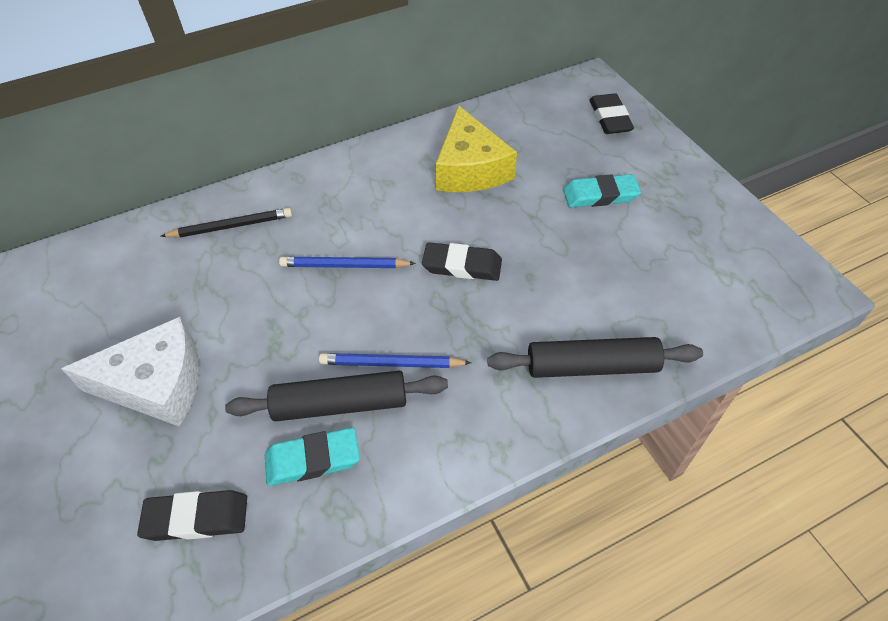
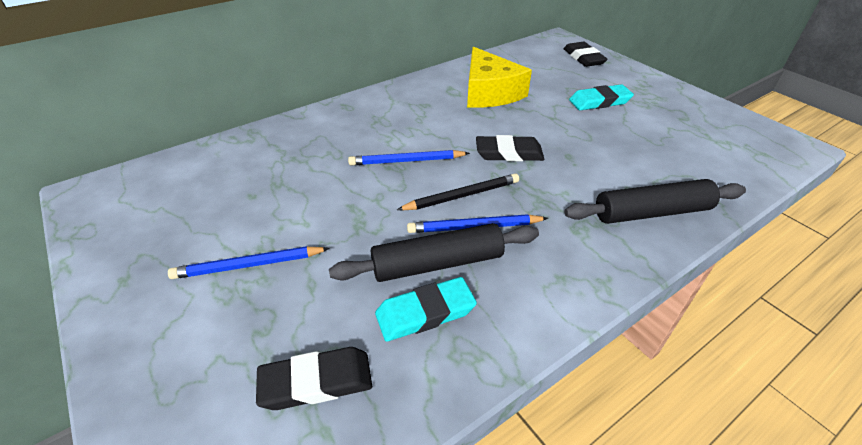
camera: 10 degrees left, 10 degrees down
white cheese [61,317,199,427] -> blue pencil [168,246,330,279]
black pencil [160,208,292,238] -> black pencil moved to [397,173,519,210]

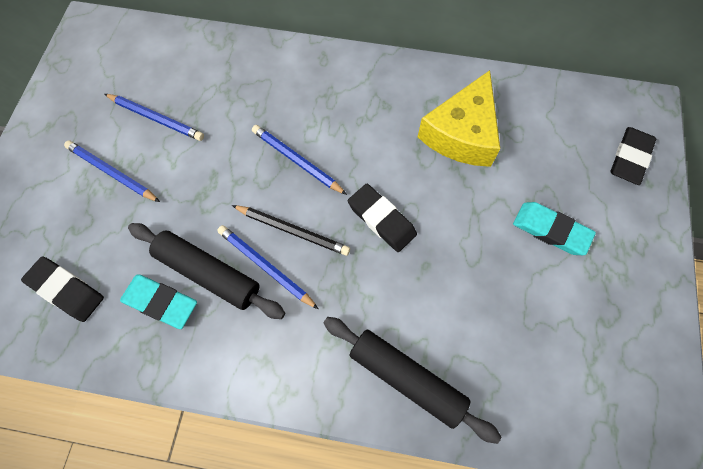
camera: 45 degrees right, 25 degrees up
none -> blue pencil [105,94,204,141]

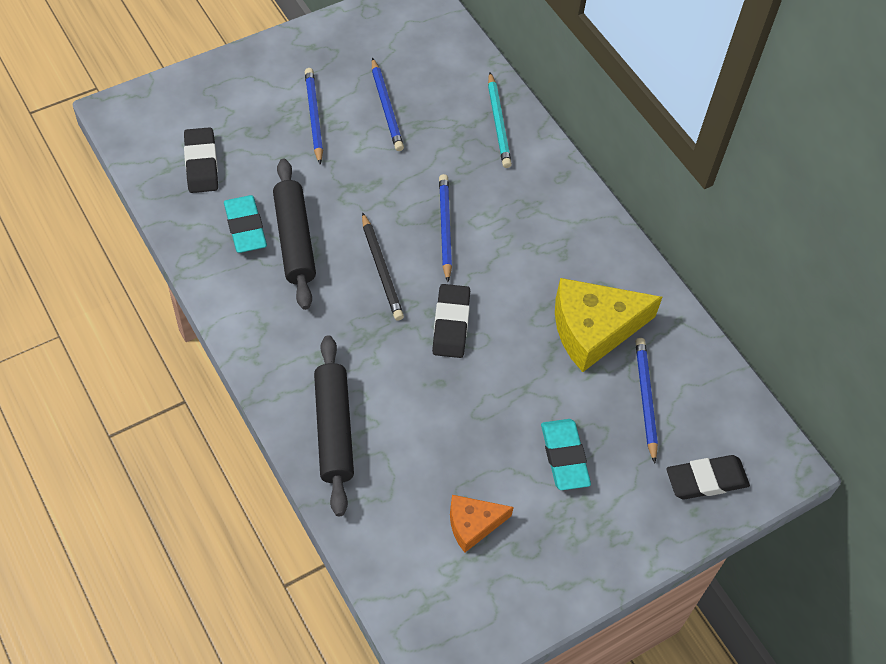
camera: 45 degrees right, 10 degrees down
blue pencil [217,225,318,309] -> blue pencil moved to [635,338,658,464]
none -> orange cheese [450,495,514,553]
none -> turquoise pencil [488,72,512,168]

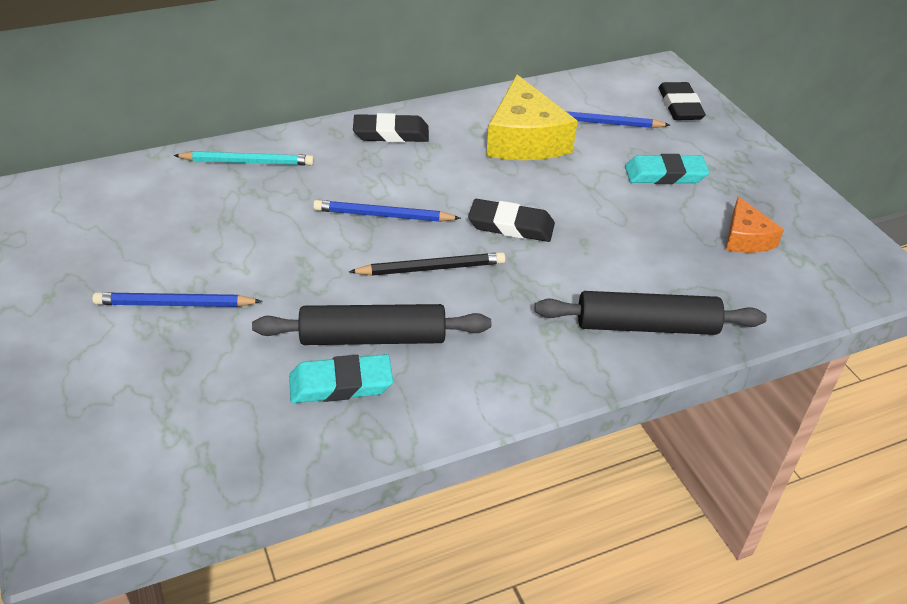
camera: 80 degrees left, 15 degrees down
black eraser [184,127,218,193] -> black eraser moved to [353,113,429,142]
blue pencil [372,58,404,151] -> none

